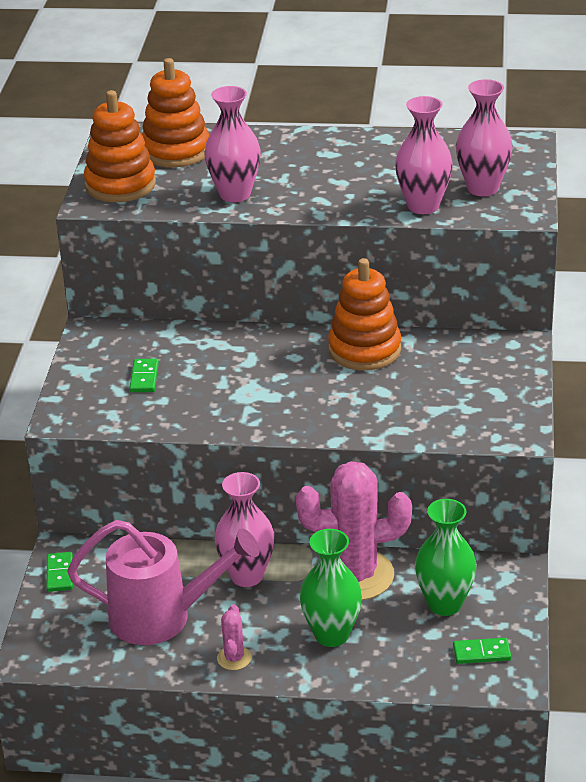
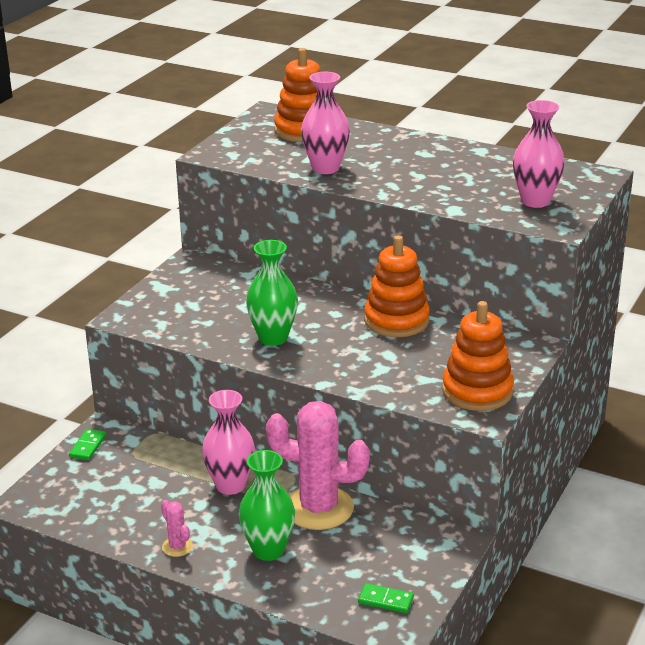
camera: 20 degrees right, 5 degrees down
pink watering can [67,520,259,645] -> none
orange stacking toy [84,90,156,202] -> orange stacking toy moved to [442,301,514,411]
green domino [129,359,159,392] -> none
pink cactus [217,604,252,670] -> pink cactus turned 60 degrees counterclockwise [161,500,193,557]
pink vase [395,96,453,214] -> none
green vase [415,499,477,616] -> green vase moved to [246,240,298,346]

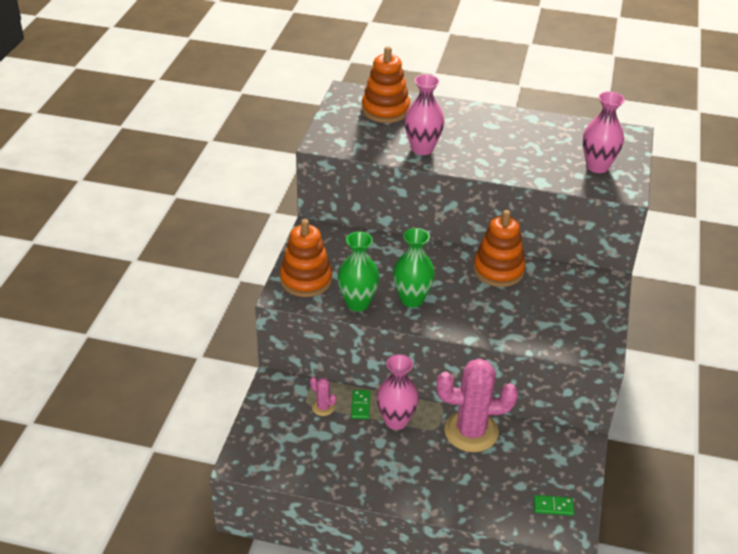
camera: 15 degrees left, 10 degrees up
green domino [69,429,106,460] -> green domino moved to [351,390,370,419]
pink cactus [161,500,193,557] -> pink cactus moved to [310,377,336,416]
green vase [239,450,295,561] -> green vase moved to [338,231,379,311]
orange stacking toy [442,301,514,411] -> orange stacking toy moved to [280,219,332,297]

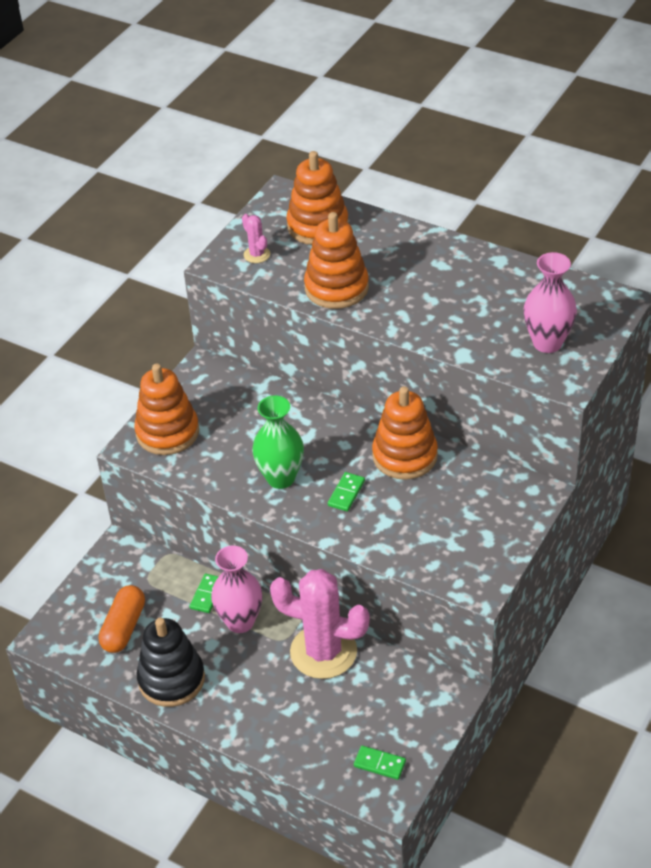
camera: 20 degrees right, 5 degrees up
pink cactus [310,377,336,416] -> pink cactus moved to [242,214,270,263]
green vase [338,231,379,311] -> none
pink vase [405,74,444,155] -> orange stacking toy [304,212,369,309]
none -> orange capsule [98,585,145,653]
none -> black stacking toy [136,618,205,707]
none -> green domino [328,472,365,512]

